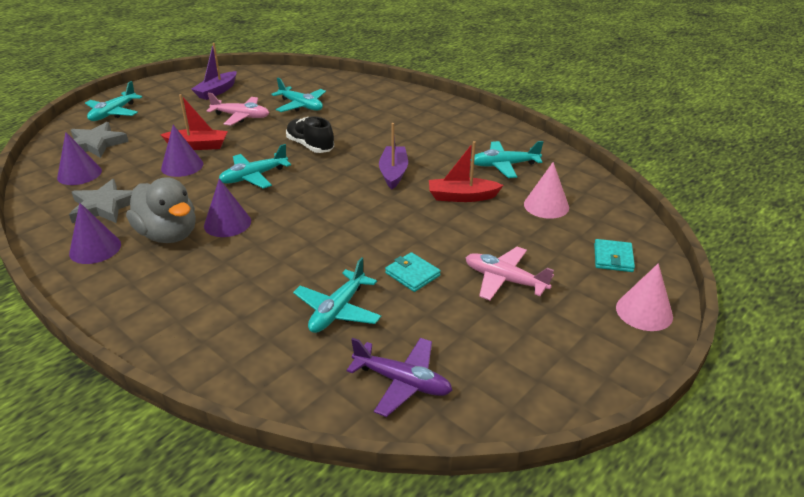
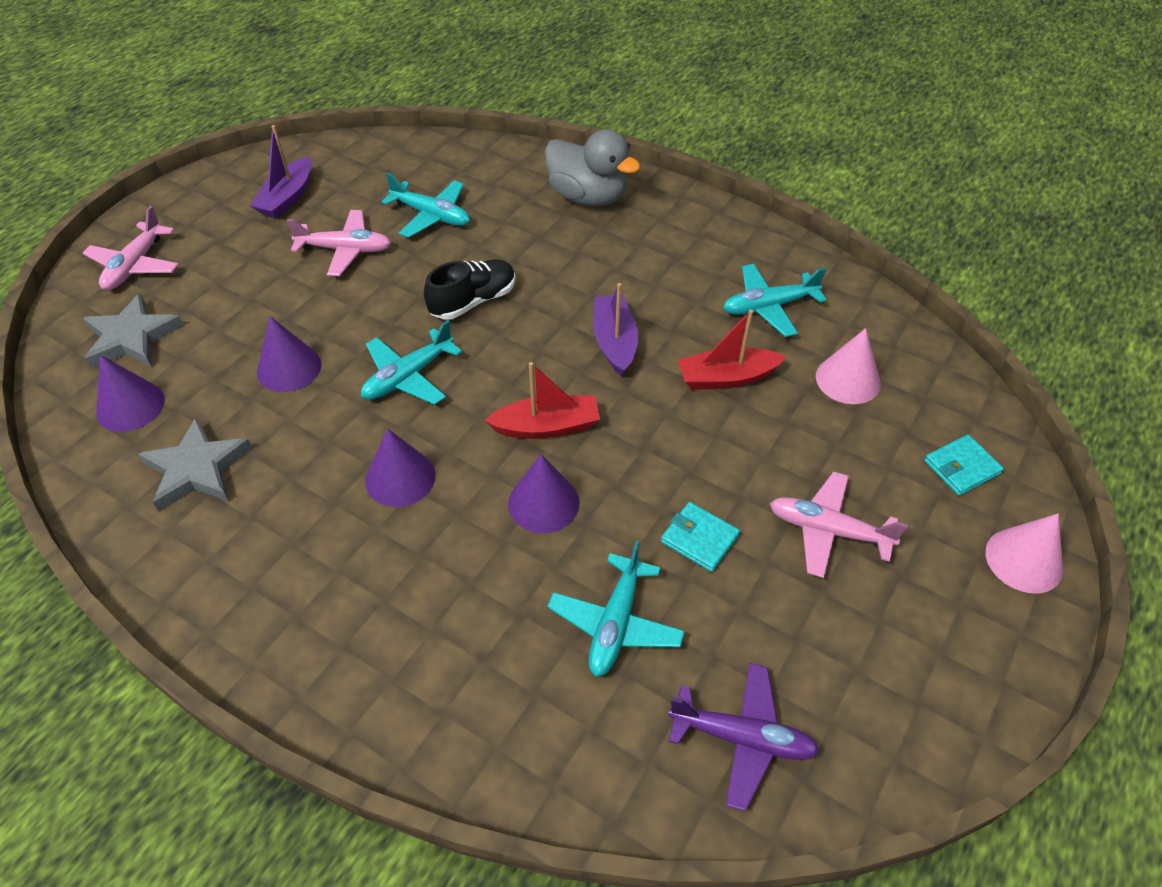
camera: 10 degrees left, 15 degrees up
purple cone [69,203,121,264] -> purple cone moved to [508,454,580,533]
turquoise plane [85,81,143,121] -> pink plane [83,206,179,290]
grey duck [126,177,196,243] -> grey duck moved to [545,129,641,206]
red boat [160,94,228,150] -> red boat moved to [484,362,600,439]
black shoe [286,116,334,153] -> black shoe turned 105 degrees clockwise [424,259,516,320]
turquoise wallet [594,239,635,272] -> turquoise wallet turned 60 degrees clockwise [924,435,1004,496]

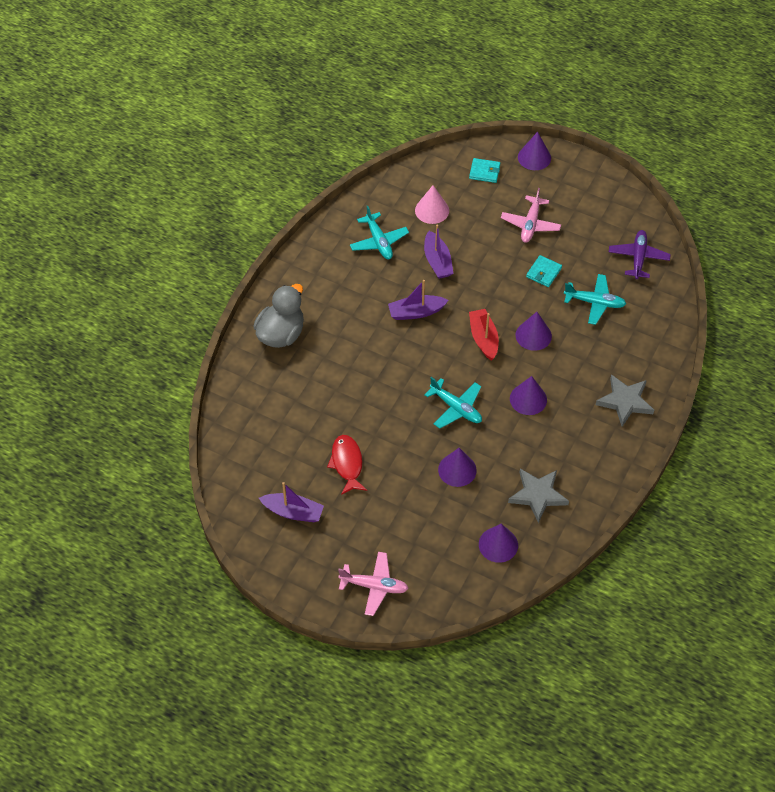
camera: 95 degrees left, 5 degrees up
grey star [83,293,184,368] -> grey star moved to [596,374,654,426]
pink plane [287,210,391,276] -> red fish [327,435,367,495]
turquoise plane [382,173,470,238] -> none
black shoe [424,259,516,320] -> none
red boat [678,309,786,390] -> purple boat [424,224,454,279]
turquoise wallet [924,435,1004,496] -> turquoise wallet turned 45 degrees counterclockwise [469,158,500,183]
pink cone [985,513,1063,593] -> purple cone [518,132,551,170]

